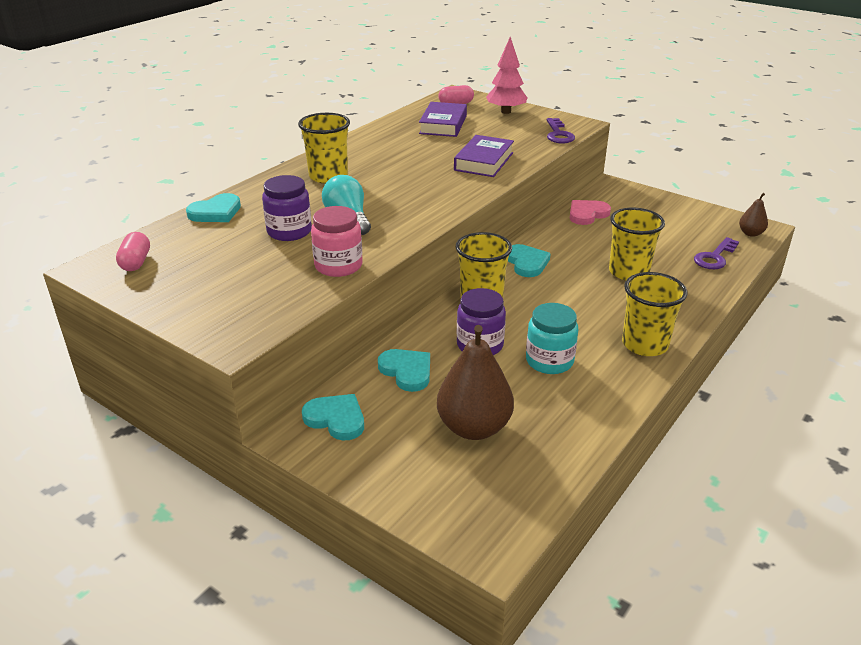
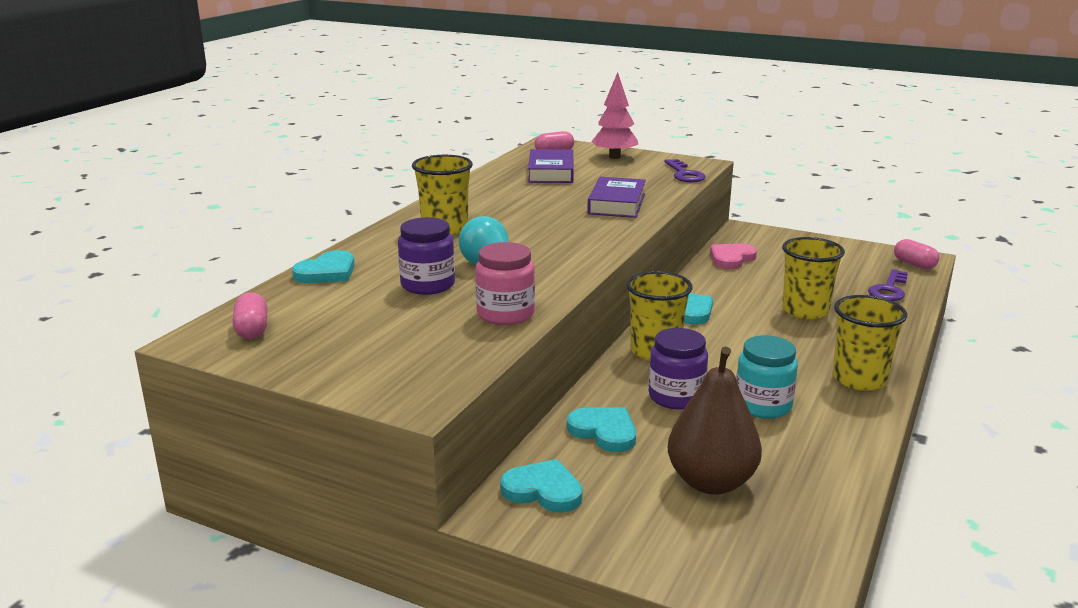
camera: 10 degrees left, 10 degrees down
brown pear [739,193,768,237] -> pink capsule [894,239,940,269]

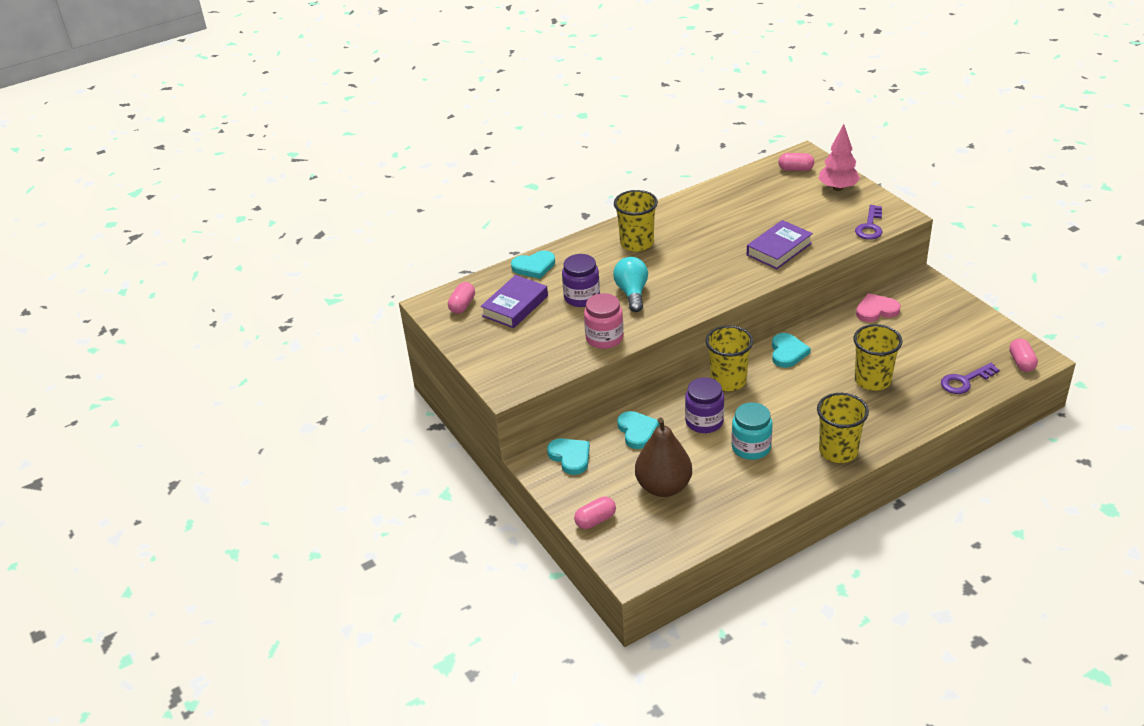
camera: 35 degrees right, 15 degrees up
purple book [528,149,574,183] -> purple book moved to [481,275,548,328]
none -> pink capsule [574,497,616,529]

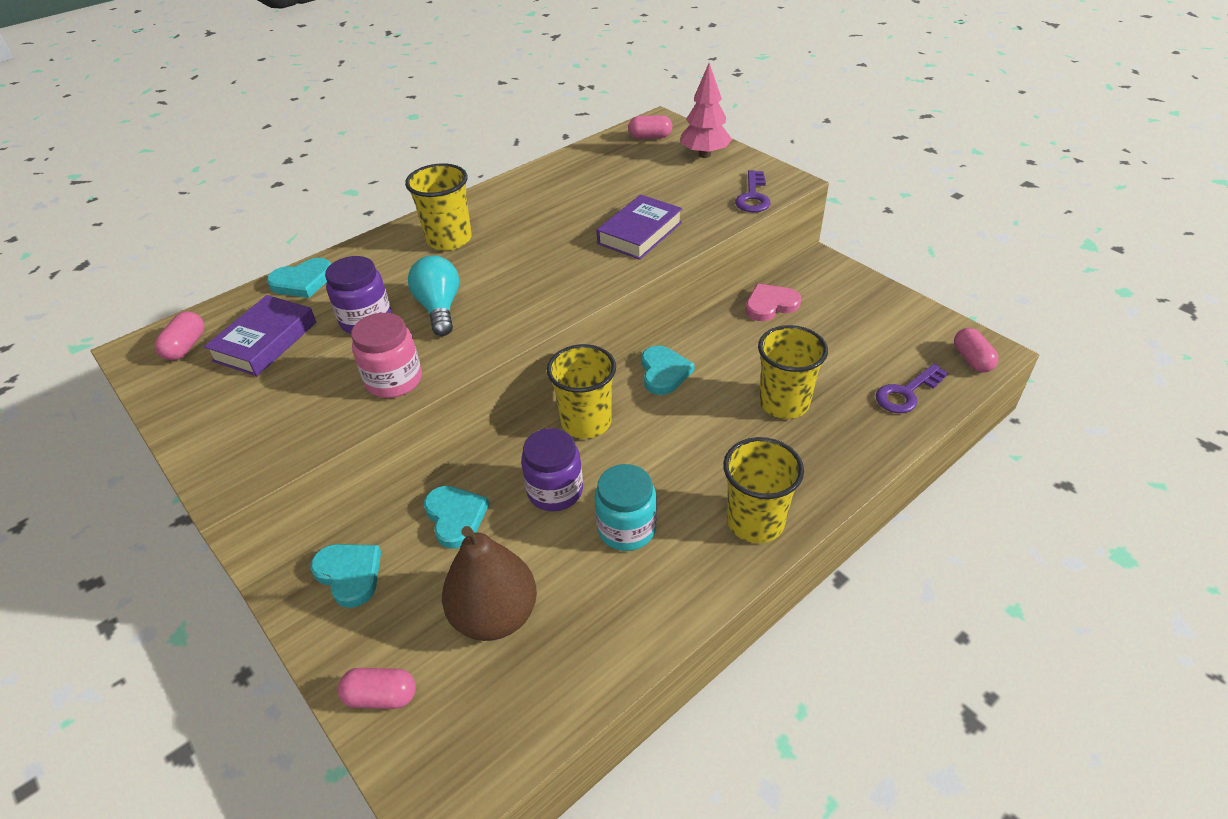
camera: 10 degrees left, 5 degrees up
pink capsule [574,497,616,529] -> pink capsule turned 45 degrees clockwise [338,668,416,709]

